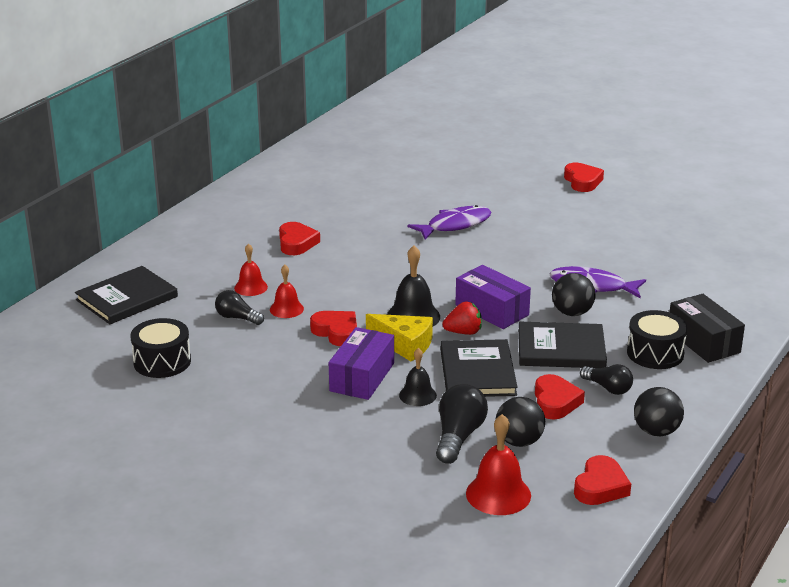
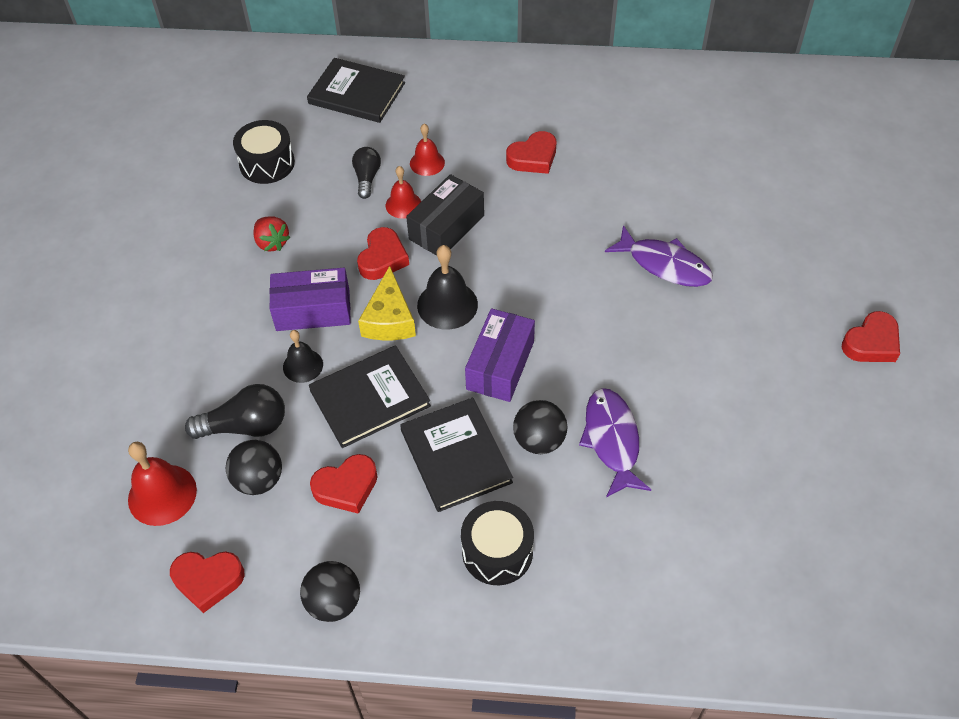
camera: 65 degrees right, 25 degrees up
red strawberry [443,302,482,335] -> red strawberry moved to [253,216,290,251]
black light bulb [580,364,633,395] -> none
black box [670,294,745,363] -> black box moved to [406,174,484,256]

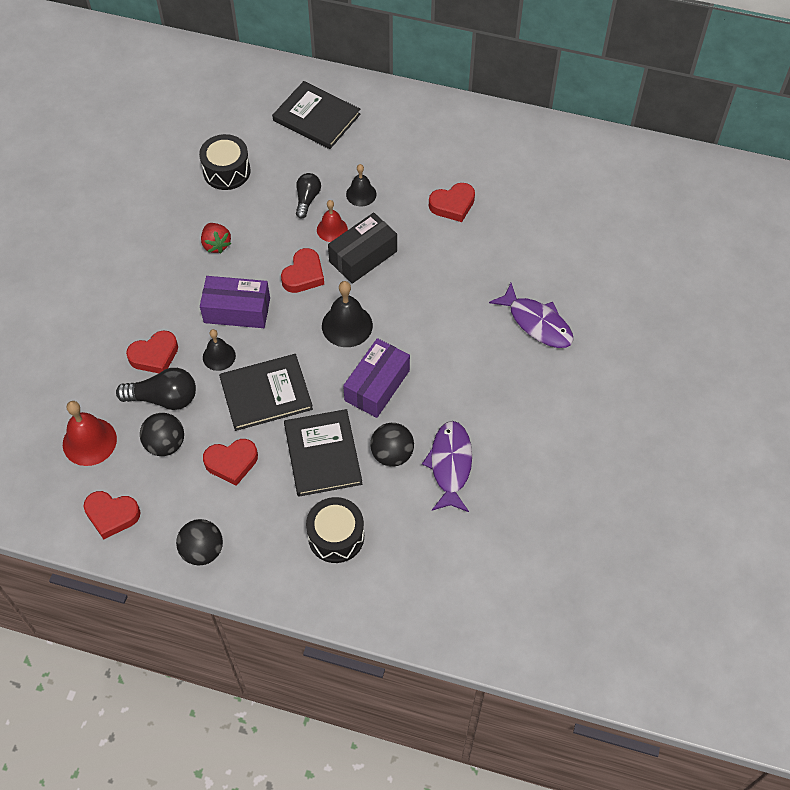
camera: 10 degrees right, 5 degrees up
yellow cheese [358,266,416,340] -> none
red bell [410,124,445,176] -> black bell [346,164,376,206]
red heart [842,311,900,362] -> red heart moved to [126,330,178,373]

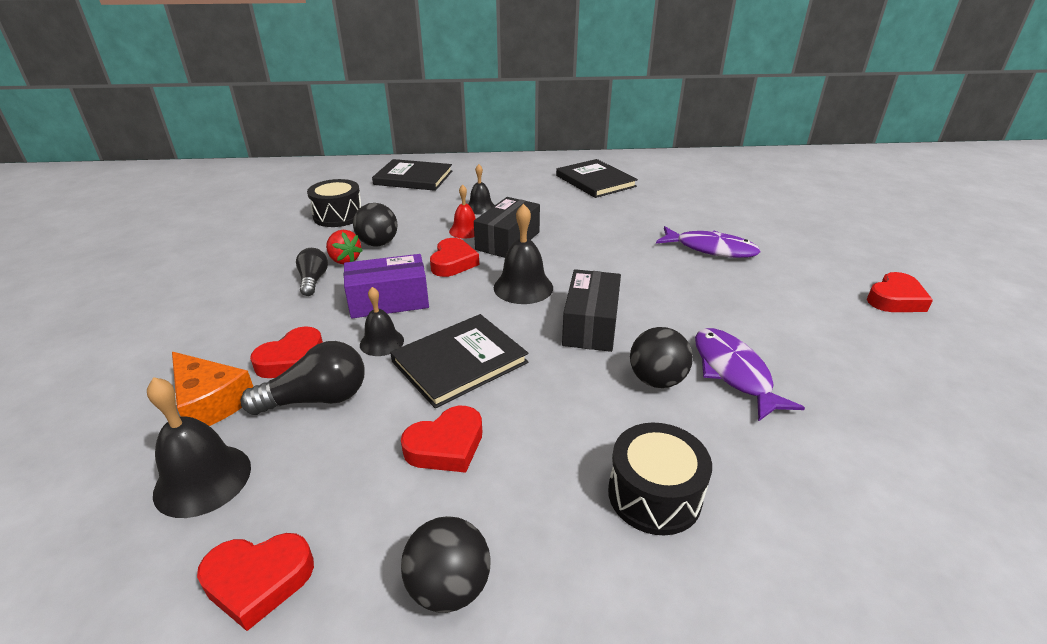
camera: 20 degrees left, 25 degrees down
red bell [63,401,117,466] -> black bell [147,377,251,518]
black ball [140,413,184,456] -> black ball moved to [353,203,397,247]
black book [284,409,362,497] -> black book moved to [556,159,638,198]
black light bulb [296,173,321,219] -> black light bulb moved to [296,248,328,296]
purple box [343,338,410,418] -> black box [562,269,621,352]
red heart [429,183,475,222] -> red heart moved to [867,272,933,312]
none -> orange cheese [172,352,253,426]

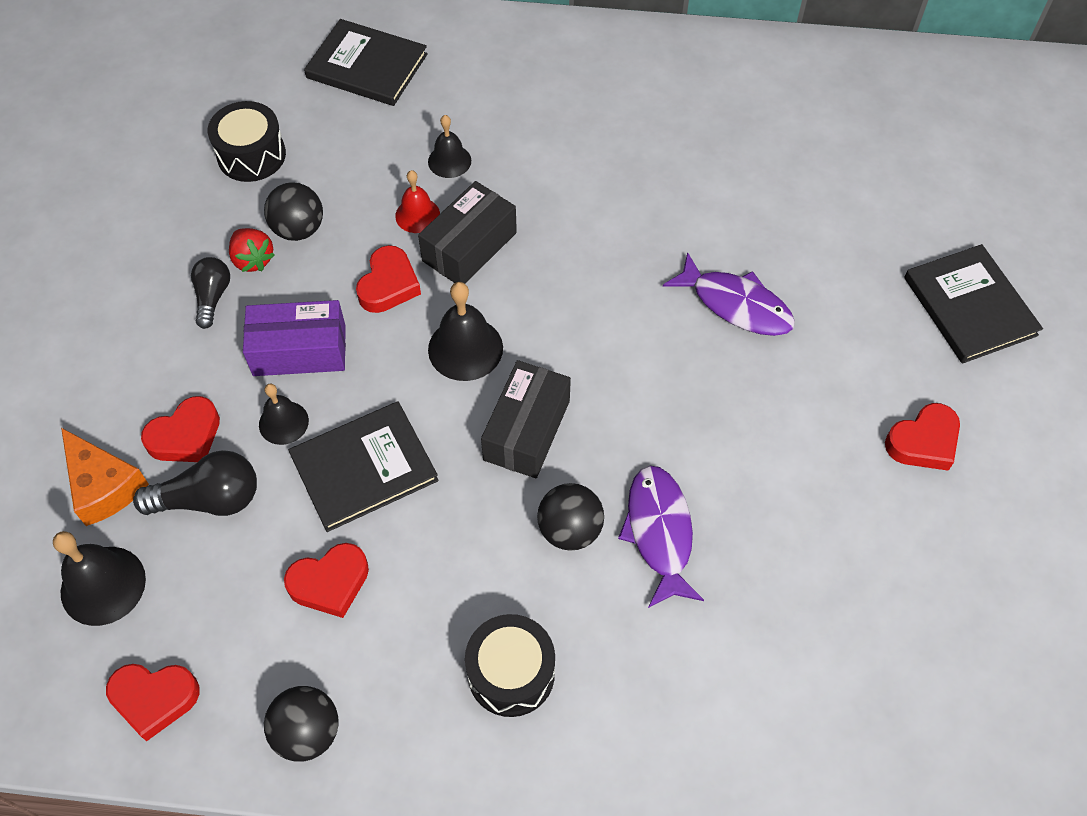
camera: 10 degrees right, 25 degrees up
black book [556,159,638,198] -> black book moved to [904,244,1043,364]

